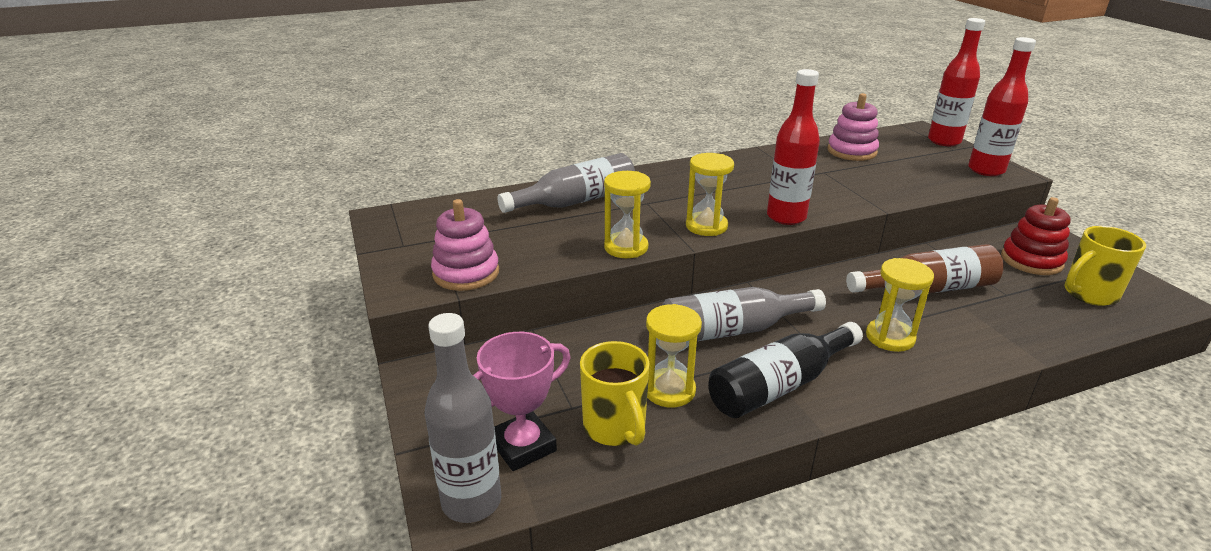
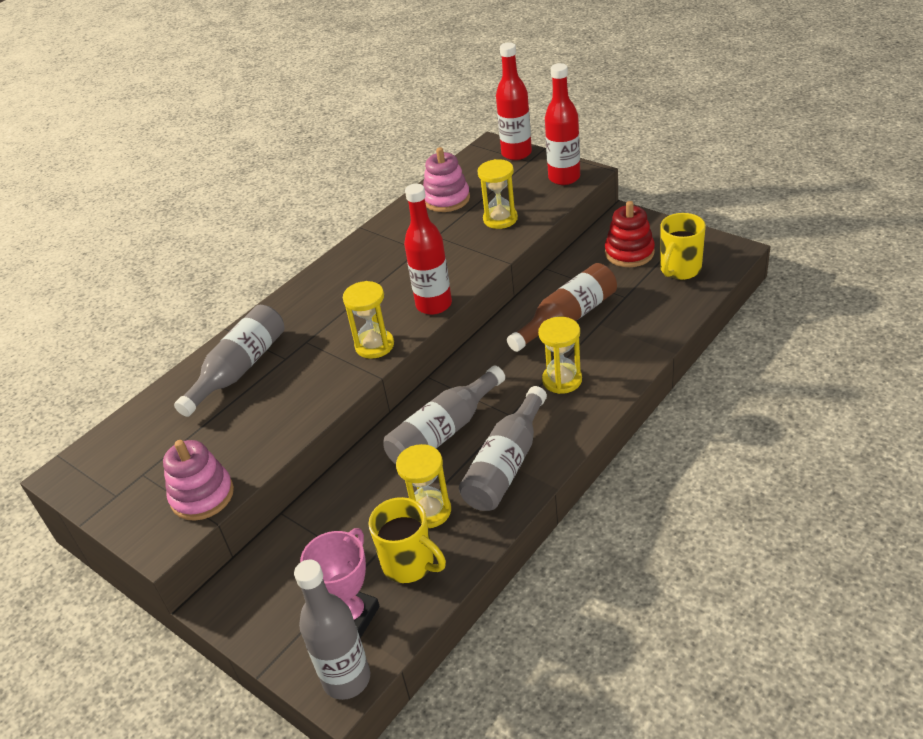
camera: 25 degrees left, 10 degrees up
yellow hourglass [604,171,651,258] -> yellow hourglass moved to [477,159,518,229]
black bottle [708,322,863,418] -> grey bottle [459,386,547,511]

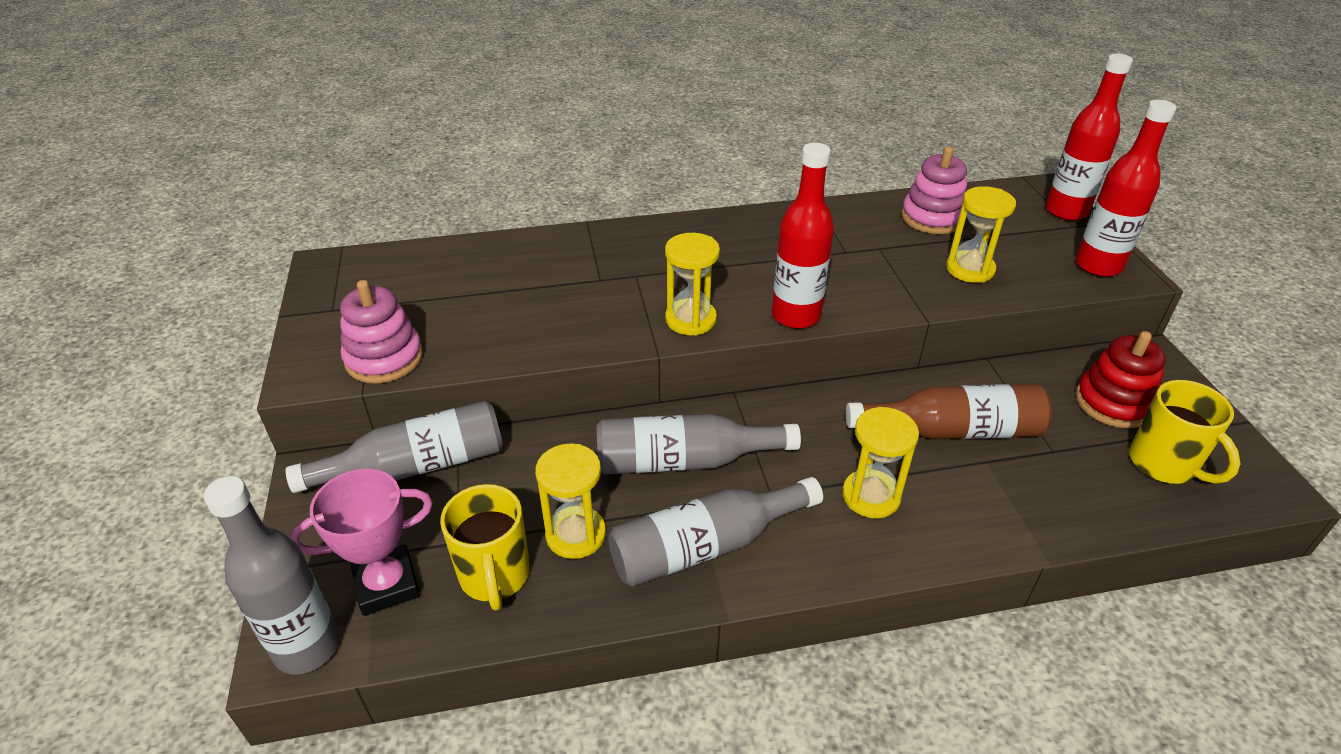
camera: 35 degrees right, 0 degrees up
grey bottle [174,305,285,417] -> grey bottle moved to [285,401,503,493]
yellow mug [660,213,706,280] -> yellow mug turned 105 degrees counterclockwise [1129,380,1241,484]

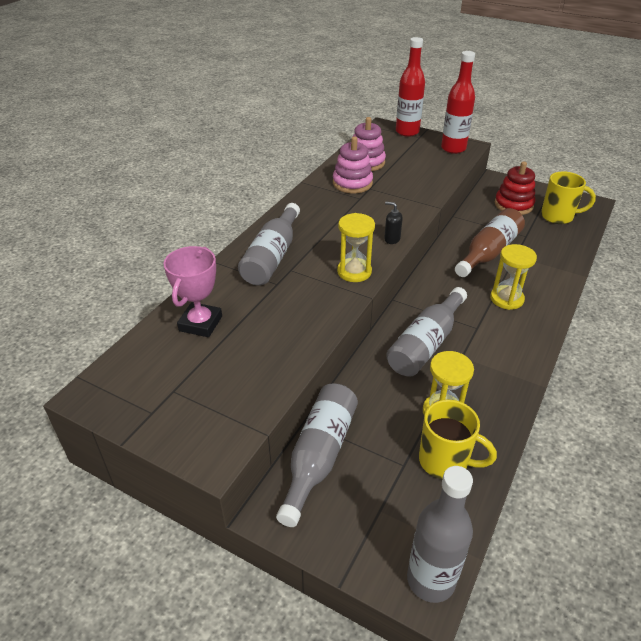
camera: 50 degrees left, 0 degrees up
pink trophy [290,469,433,616] -> pink trophy moved to [163,246,222,337]
pink stacking toy [340,280,423,384] -> pink stacking toy moved to [333,136,373,193]
grey bottle [608,477,823,587] -> grey bottle moved to [238,203,300,286]
red bottle [772,143,834,329] -> black soap dispenser [384,202,403,244]
yellow hourglass [946,186,1016,283] -> none

